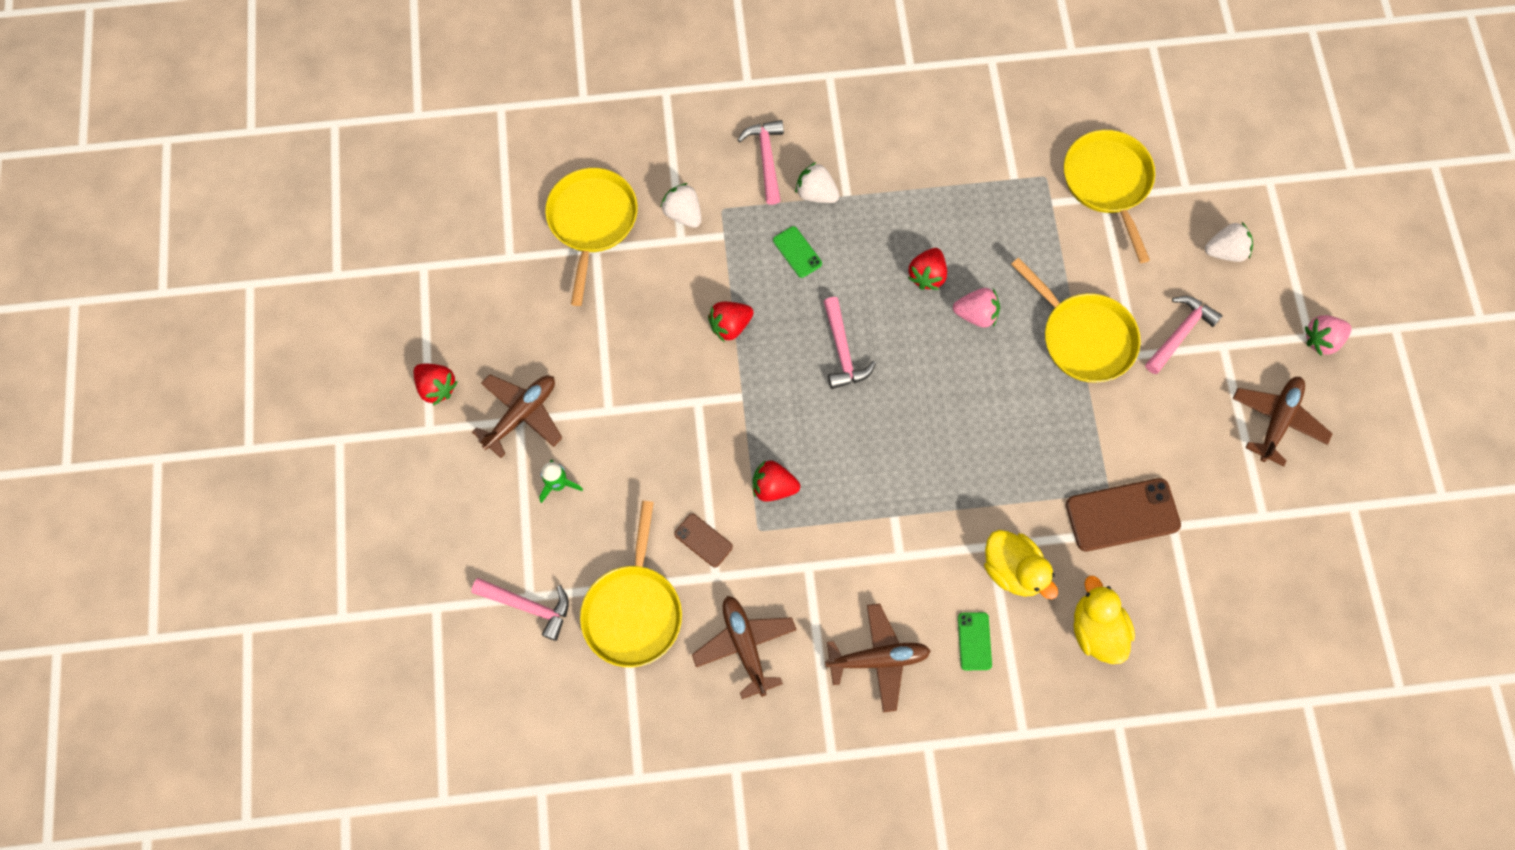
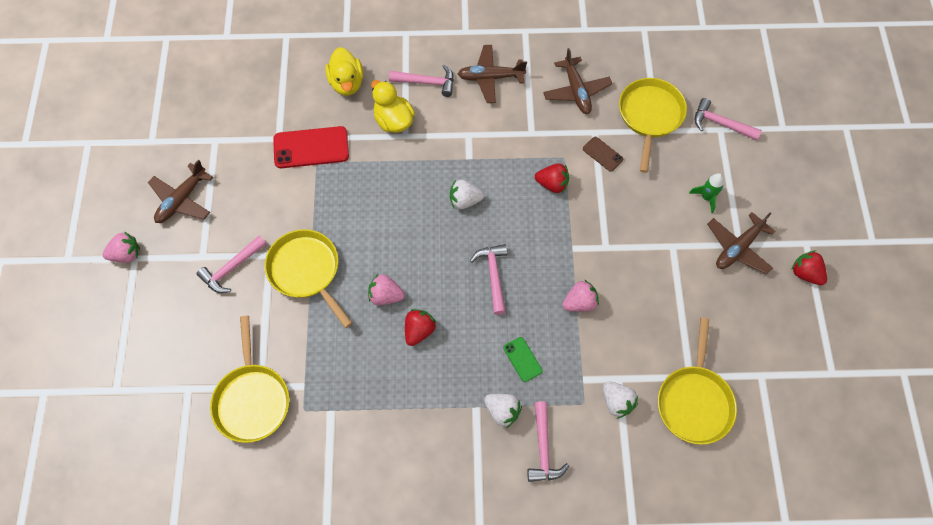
camera: 175 degrees left, 5 degrees down
red strawberry [708,302,754,342] -> pink strawberry [562,280,599,312]
green phone [958,612,992,670] -> pink hammer [389,65,454,97]
brown phone [1066,478,1181,551] -> red phone [273,126,349,168]
white strawberry [1205,222,1253,262] -> white strawberry moved to [450,180,484,209]

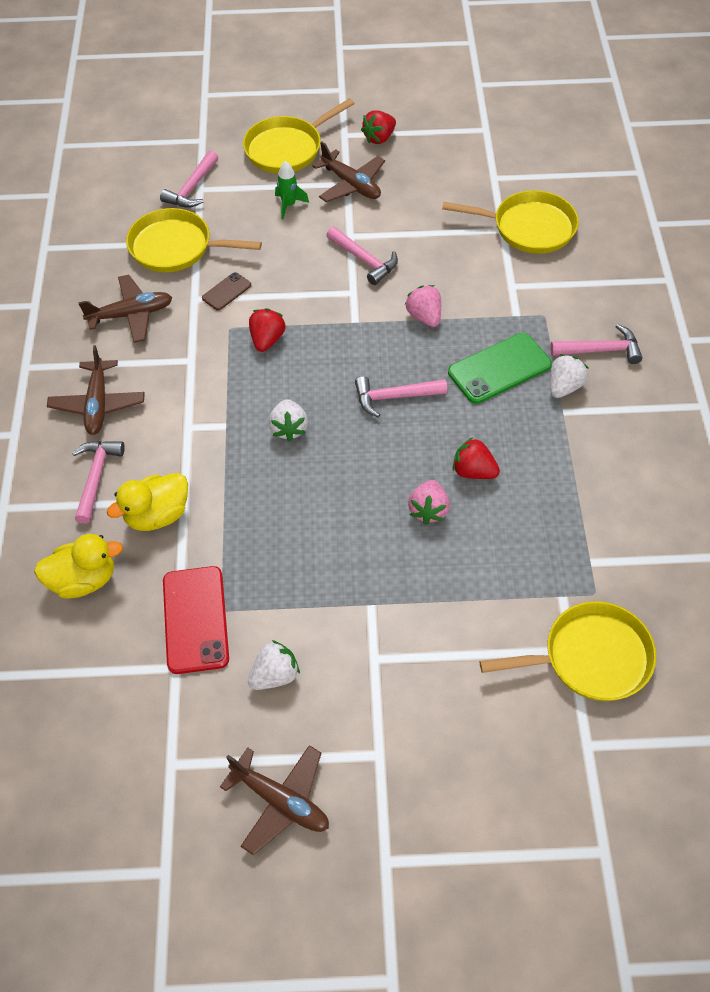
camera: 90 degrees left, 10 degrees down
pink strawberry [102,231,140,263] -> none
pink hammer [197,236,266,293] -> pink hammer moved to [326,227,398,285]
yellow pan [265,229,352,328] -> yellow pan moved to [243,98,355,173]
green phone [503,337,542,382] -> green phone [448,333,552,404], size x1.91
white strawberry [603,382,638,419] -> white strawberry moved to [248,640,300,690]

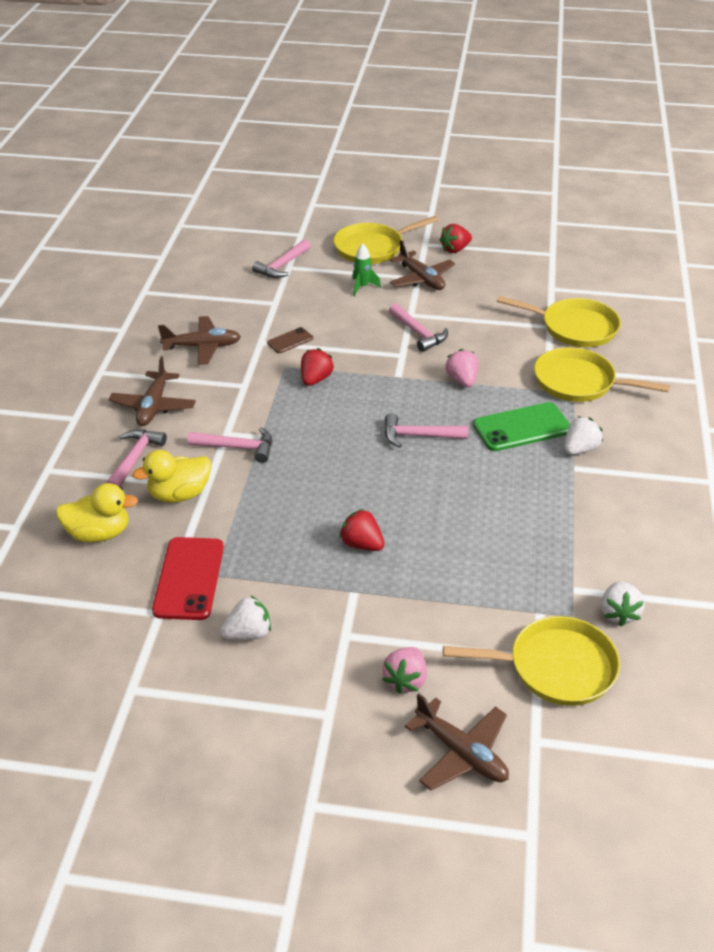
camera: 10 degrees right, 15 degrees down
yellow pan [126,208,262,272] -> yellow pan moved to [534,347,670,402]
brown plane [220,745,329,855] -> brown plane moved to [405,693,509,790]
white strawberry [268,399,308,442] -> white strawberry moved to [601,581,645,626]
pink strawberry [408,480,450,525] -> pink strawberry moved to [382,647,427,694]
red strawberry [453,437,500,479] -> red strawberry moved to [339,509,385,551]
pink hammer [550,324,643,364] -> pink hammer moved to [187,427,272,463]

